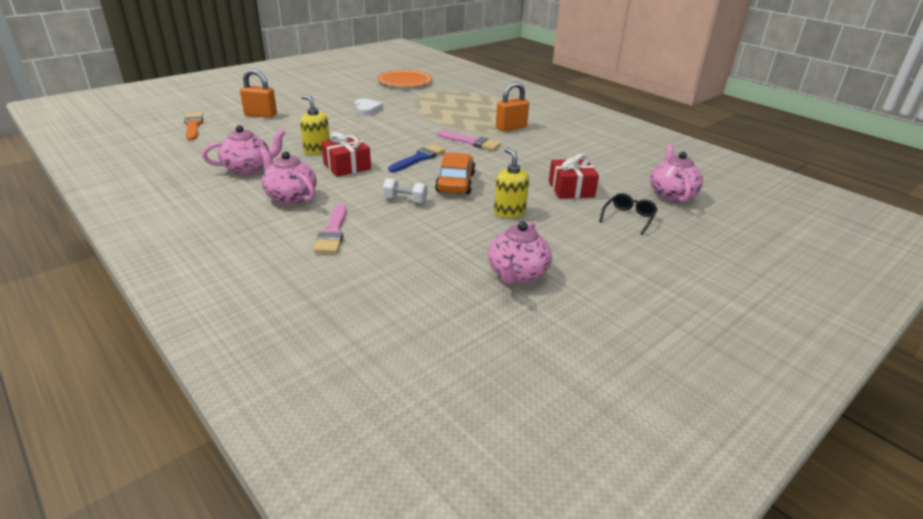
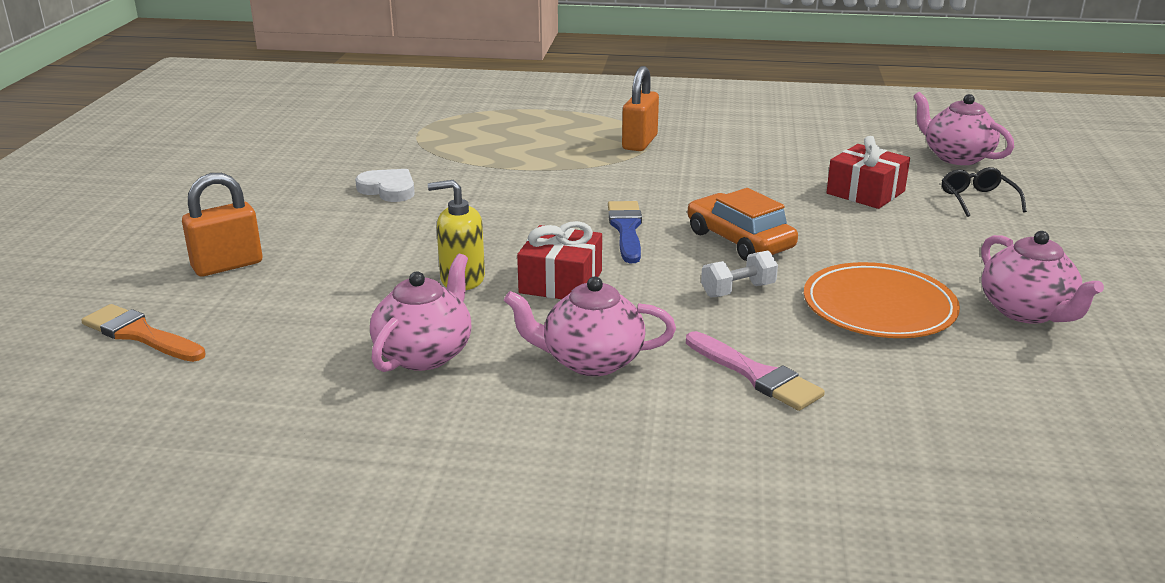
camera: 40 degrees left, 5 degrees down
orange plate [377,70,432,87] -> orange plate moved to [804,262,960,338]
pink brush [437,131,501,151] -> none
yellow soap dispenser [494,147,529,218] -> none

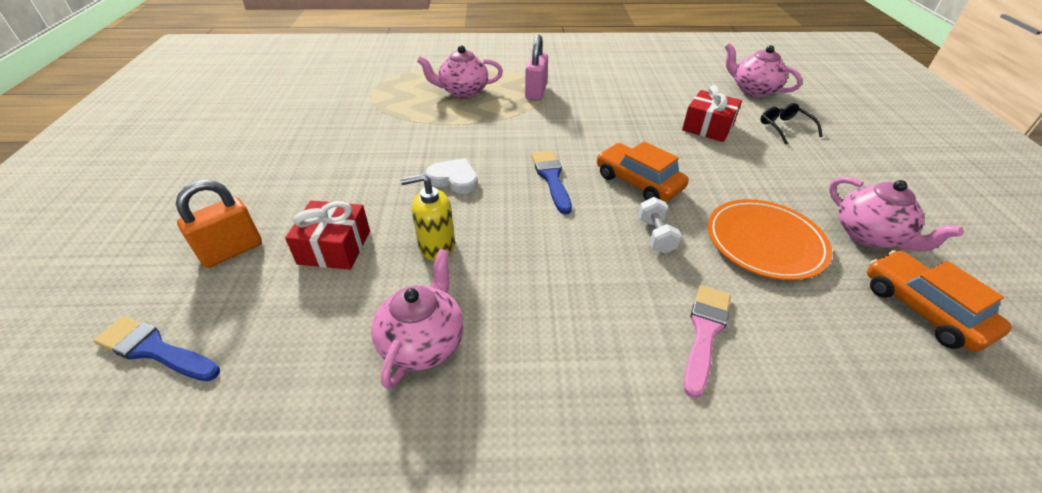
camera: 10 degrees left, 15 degrees up
orange brush [81,304,206,362] -> blue brush [93,316,220,381]
white heart [355,169,415,202] -> white heart moved to [426,158,478,194]
pink teapot [504,277,676,376] -> pink teapot moved to [417,45,503,98]
red gift [517,221,602,299] -> red gift moved to [285,200,370,270]
orange padlock [622,66,659,151] -> pink padlock [525,34,548,101]
pink brush [686,331,825,411] -> pink brush turned 105 degrees counterclockwise [683,285,731,398]
white dumbbell [701,251,778,298] -> white dumbbell turned 60 degrees counterclockwise [638,197,682,253]
none -> orange car [867,250,1012,352]

